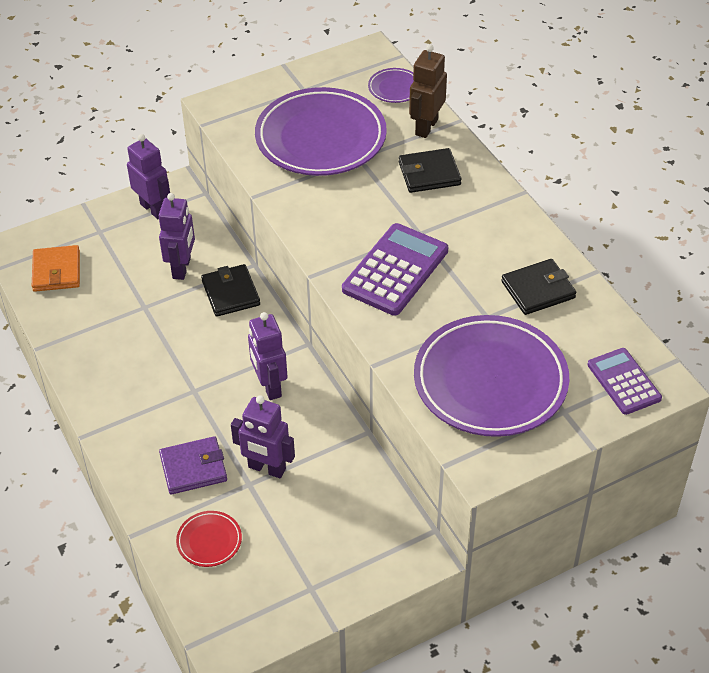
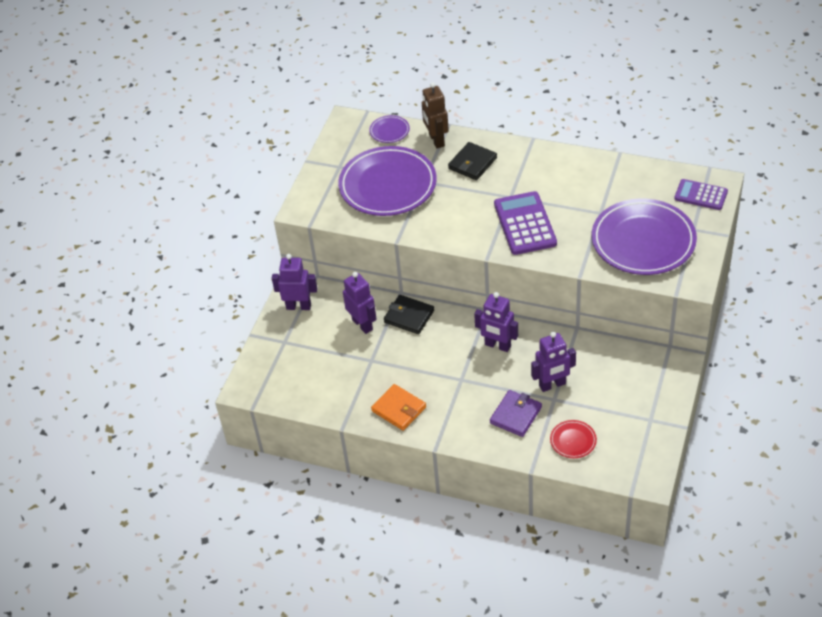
camera: 40 degrees left, 0 degrees up
orange wallet [32,245,80,292] -> orange wallet moved to [371,384,426,431]
black wallet [501,259,576,315] -> none

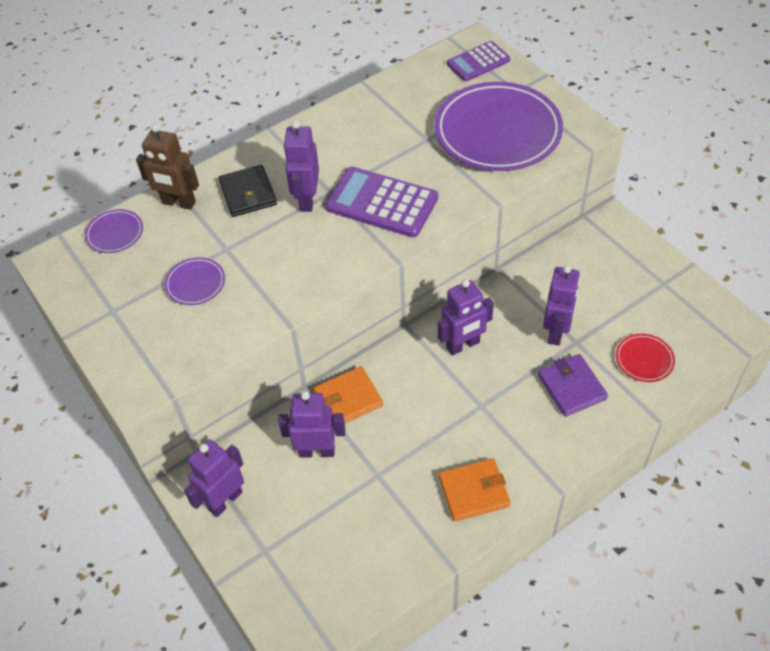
camera: 55 degrees left, 5 degrees up
purple plate [338,146,437,216] -> purple plate [165,257,225,305], size x0.43
black wallet [384,295,434,334] -> orange wallet [314,366,383,423]
none -> purple robot [283,120,319,212]

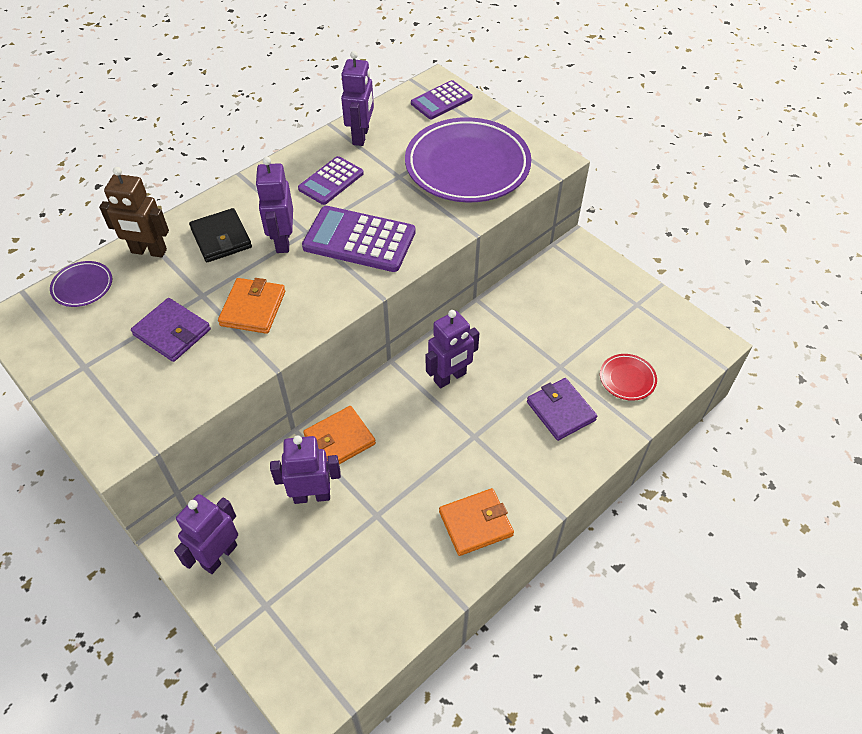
camera: 10 degrees left, 0 degrees up
purple plate [165,257,225,305] -> purple wallet [131,298,211,362]
purple robot [543,265,580,346] -> purple robot moved to [341,51,374,146]
none -> orange wallet [218,278,285,334]
none -> purple calculator [298,156,364,205]

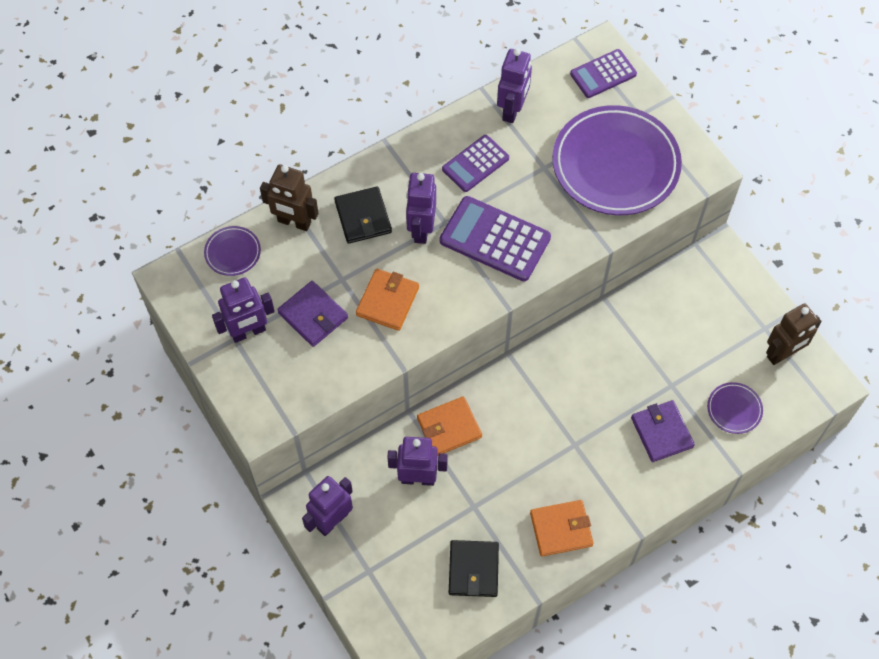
camera: 10 degrees right, 10 degrees up
purple robot [426,310,479,388] -> purple robot moved to [212,277,275,343]
red plate [600,354,657,401] -> purple plate [707,382,763,434]
none -> black wallet [449,540,499,597]
none -> brown robot [766,303,822,365]

